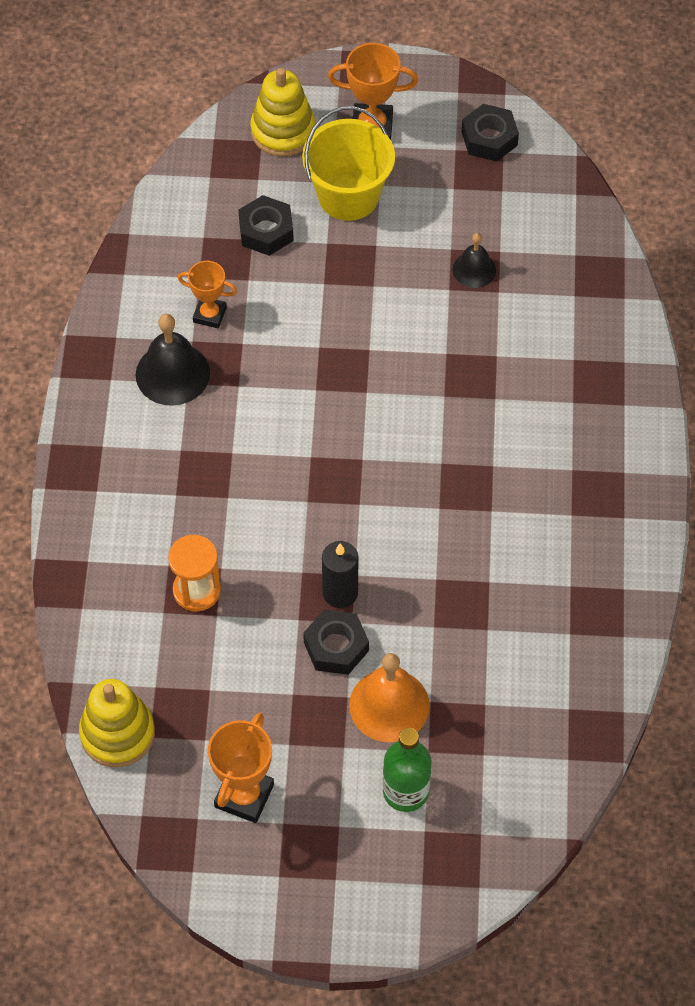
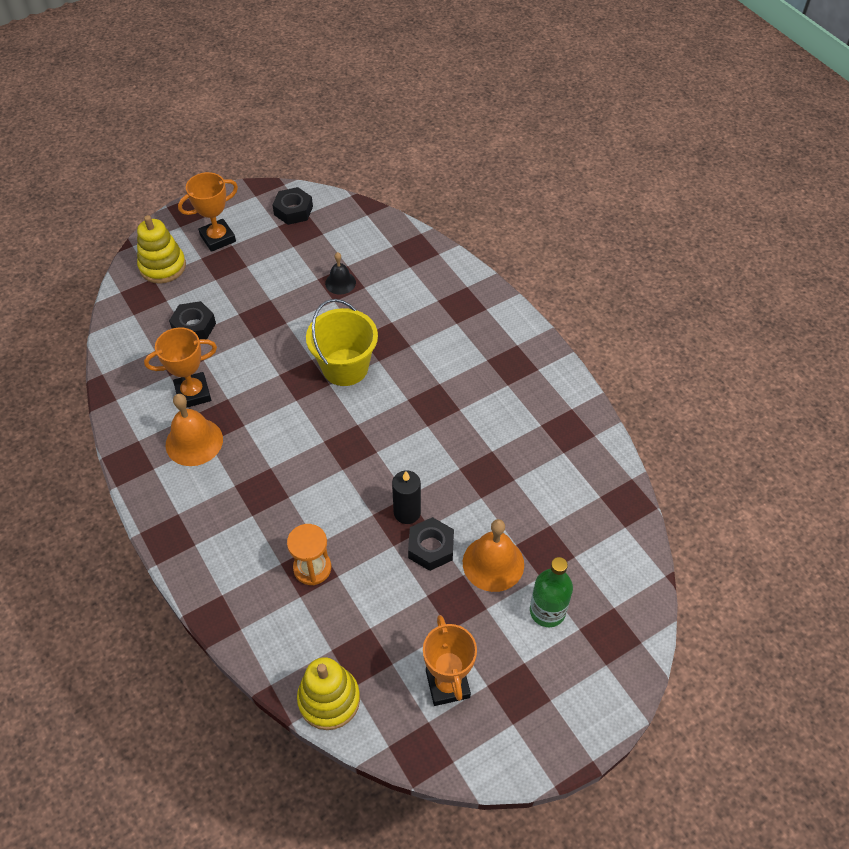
camera: 35 degrees left, 5 degrees down
black bell [136,314,210,406] -> orange bell [166,394,223,466]
orange trophy [178,261,237,328] -> orange trophy [144,328,217,408], size x1.52
yellow bucket [302,106,395,221] -> yellow bucket moved to [306,299,378,386]

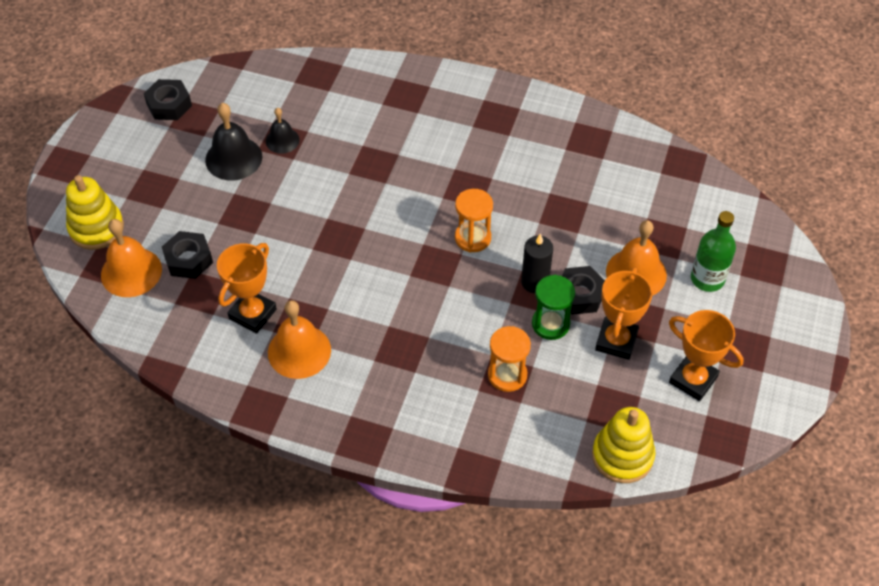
camera: 40 degrees left, 0 degrees up
orange trophy [178,172,238,252] -> orange trophy moved to [595,267,653,360]
yellow bucket [306,299,378,386] -> none
none -> orange bell [101,219,162,297]
none -> black bell [205,103,262,180]
none -> orange hourglass [455,189,493,252]
none -> green hourglass [532,275,575,340]

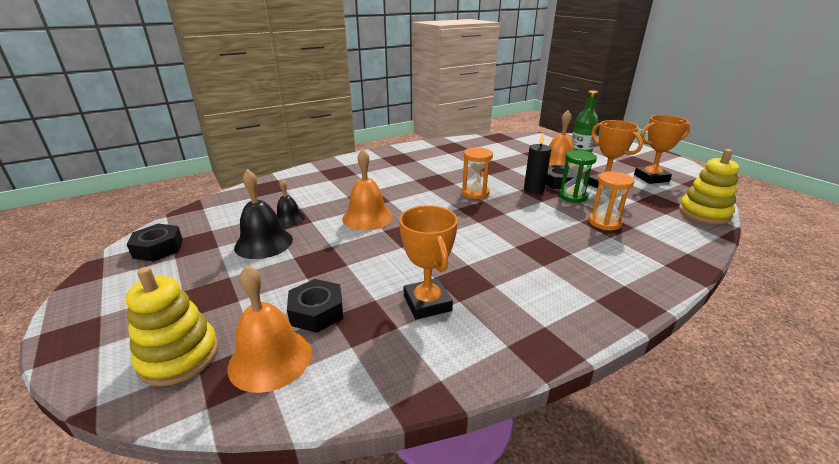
camera: 50 degrees left, 25 degrees down
orange bell [268,300,331,379] -> orange bell moved to [342,149,393,231]

